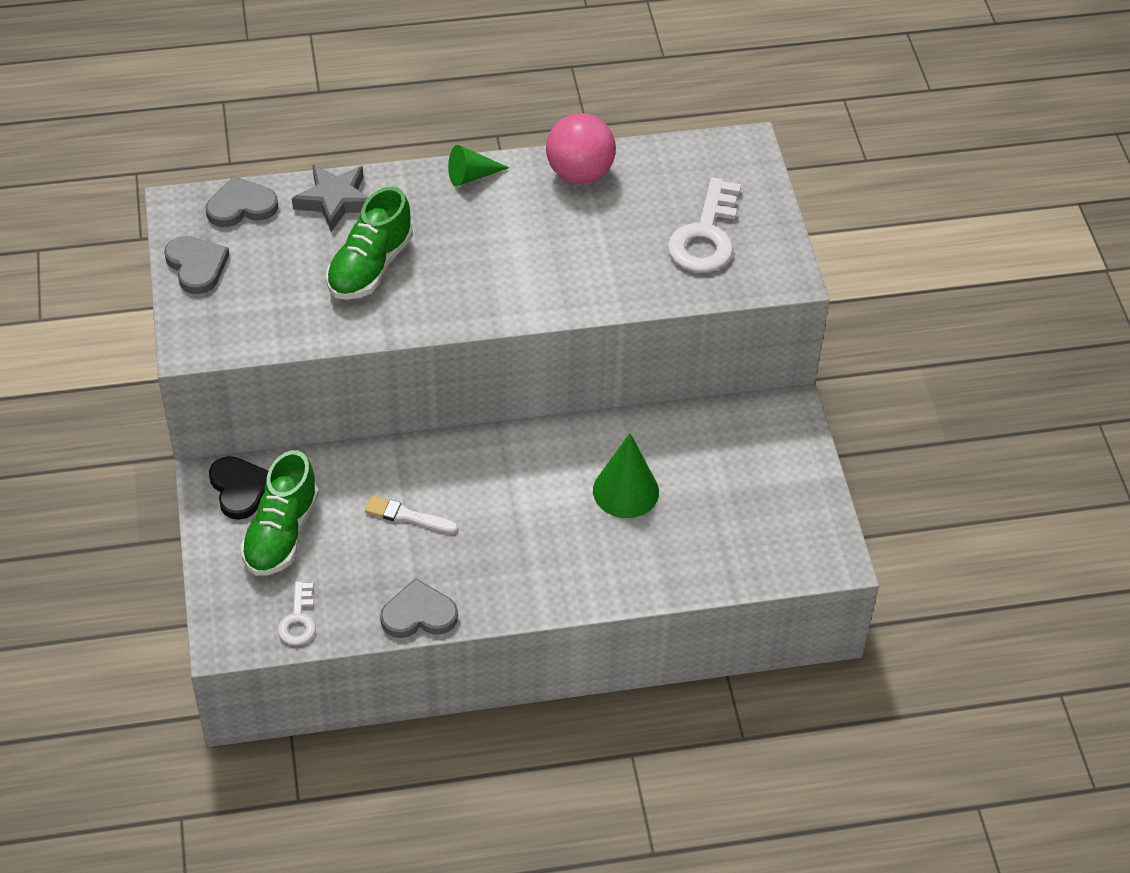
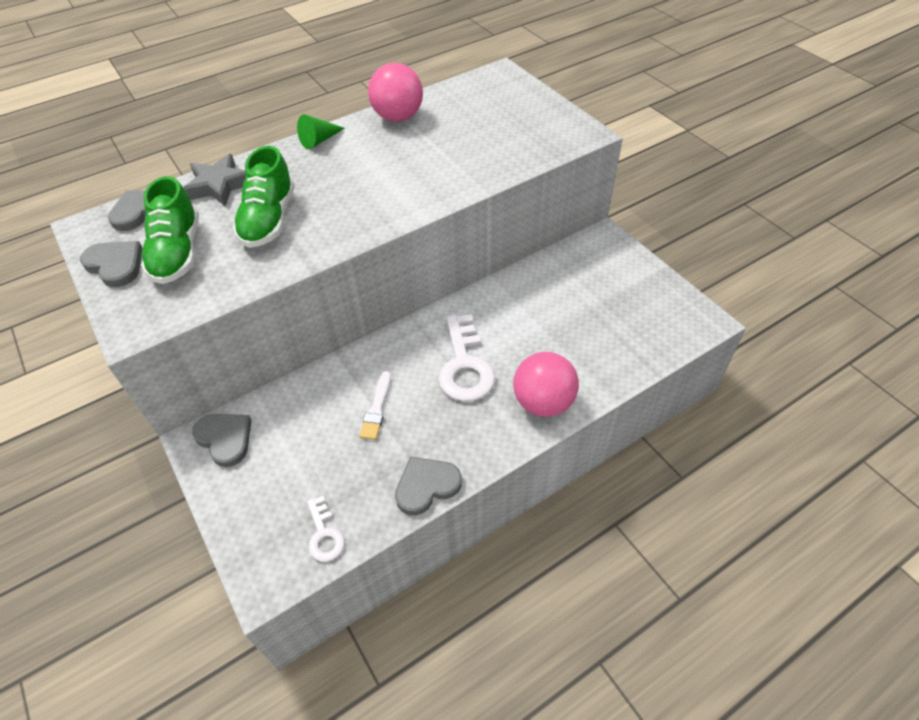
camera: 20 degrees left, 0 degrees up
black heart [209,456,268,520] -> grey heart [192,414,252,467]
green shoe [241,450,319,576] -> green shoe moved to [141,176,199,284]
white brush [365,496,458,534] -> white brush turned 75 degrees counterclockwise [359,371,391,440]
green cone [593,433,659,518] -> none
white key [667,177,741,273] -> white key moved to [439,314,495,402]
none -> pink ball [513,352,579,417]

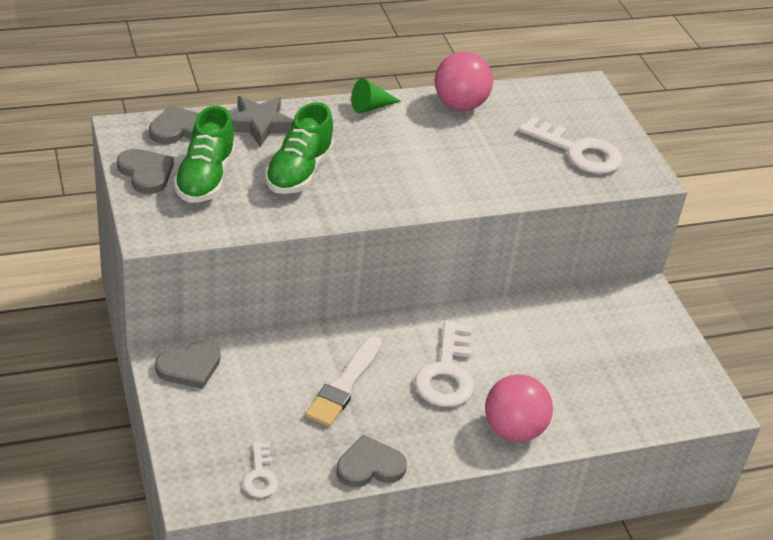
camera: 10 degrees right, 10 degrees down
grey heart [192,414,252,467] -> grey heart turned 90 degrees clockwise [155,341,220,389]
white brush [359,371,391,440] -> white brush [305,336,382,427], size x1.55
none -> white key [519,116,622,174]

